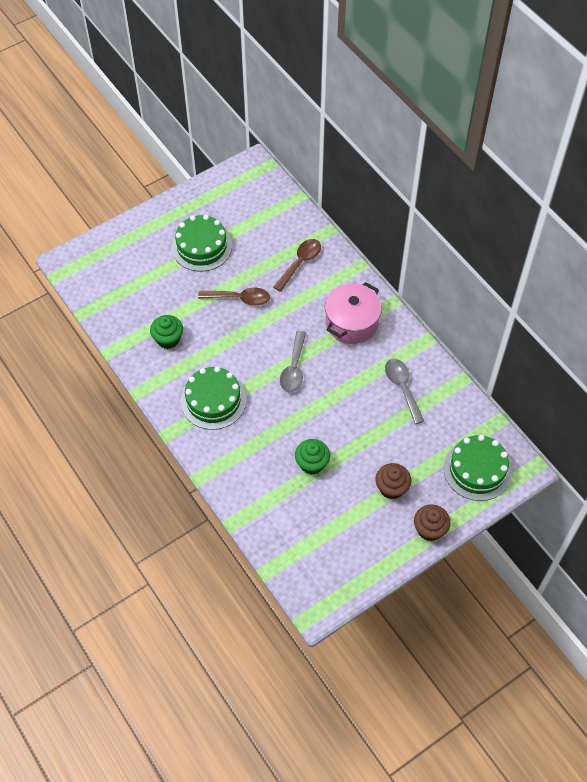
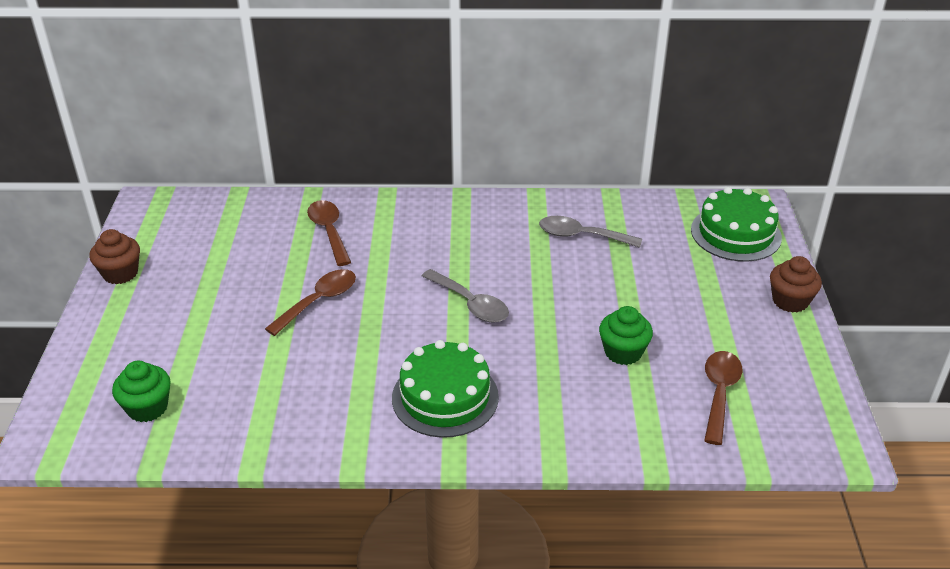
camera: 55 degrees left, 20 degrees down
green cupcake [150,315,183,349] -> green cupcake moved to [112,361,171,422]
green cake [172,215,232,271] -> none
pink pot [325,282,382,344] -> none
brown cupcake [375,463,411,499] -> brown cupcake moved to [90,229,140,284]
none -> brown spoon [704,351,743,445]

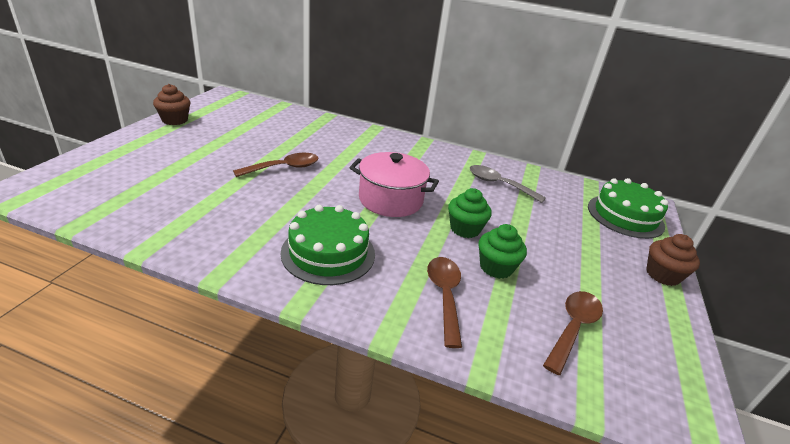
camera: 15 degrees right, 5 degrees down
green cupcake [112,361,171,422] -> green cupcake moved to [448,188,492,238]
brown spoon [307,200,351,266] -> brown spoon moved to [427,257,462,348]
grey spoon [422,269,509,323] -> pink pot [349,152,439,217]

